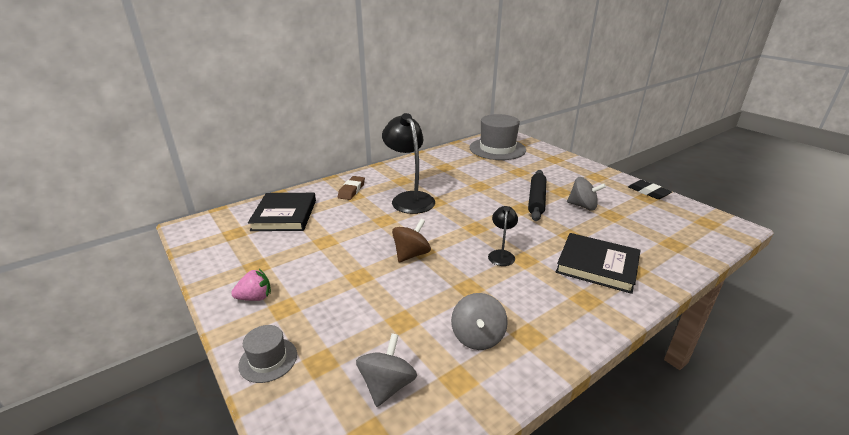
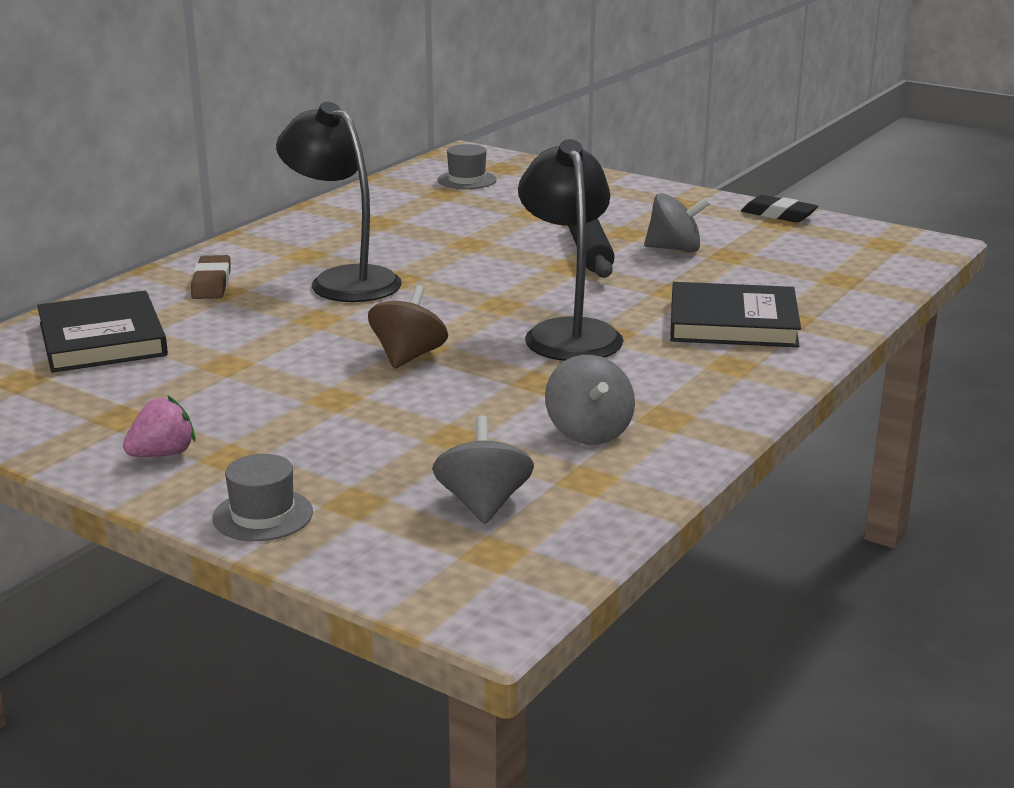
camera: 20 degrees left, 5 degrees down
grey hat [470,114,526,160] -> grey hat [438,144,497,189], size x0.49
black lamp [488,206,518,266] -> black lamp [518,139,624,361], size x1.97

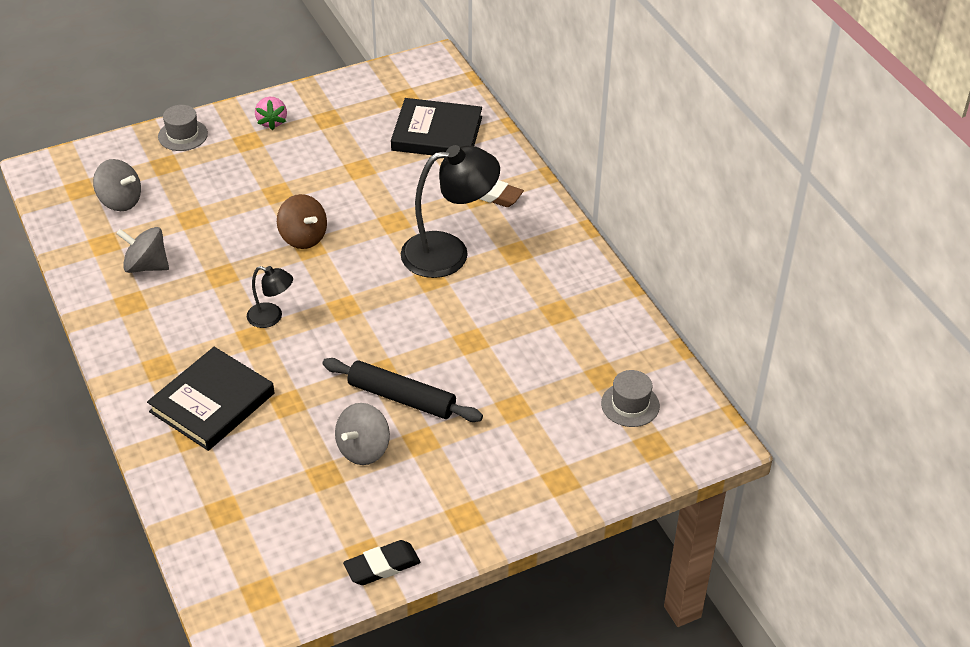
camera: 120 degrees right, 20 degrees up
black lamp [518,139,624,361] -> black lamp [247,266,293,328], size x0.51

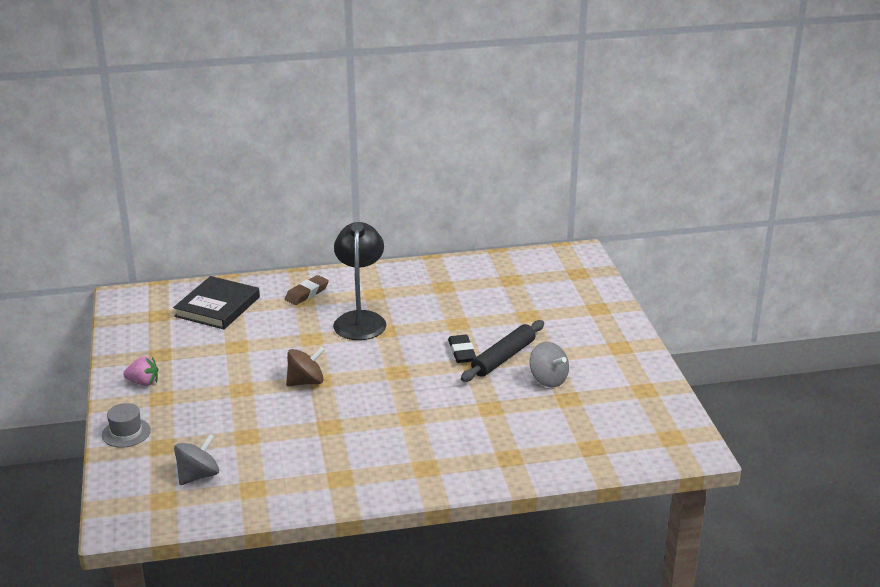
camera: 75 degrees left, 15 degrees down
grey spinning top [116,227,169,273] -> none
black book [147,347,274,451] -> none
black lamp [247,266,293,328] -> none
black eraser [343,540,420,585] -> black eraser moved to [448,335,476,363]
grey hat [601,370,660,427] -> none

